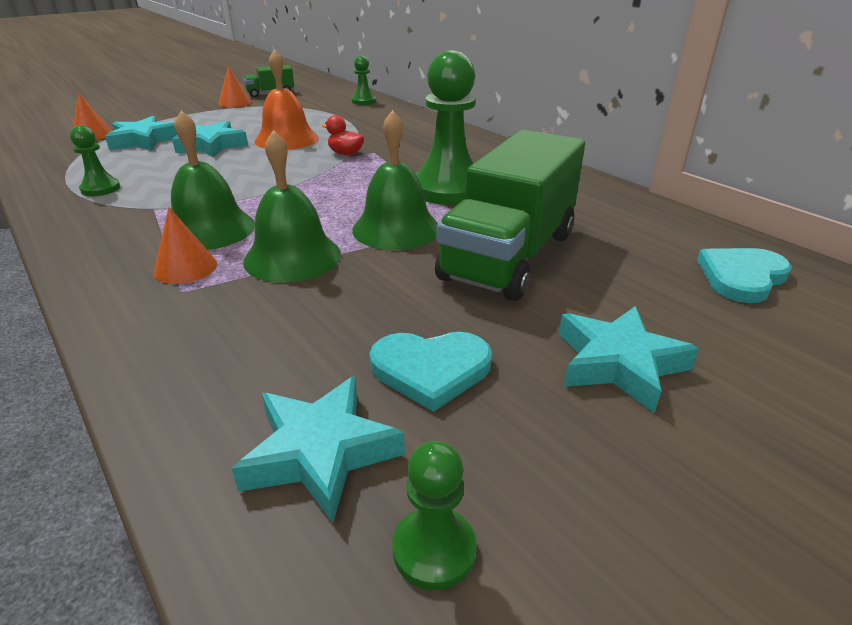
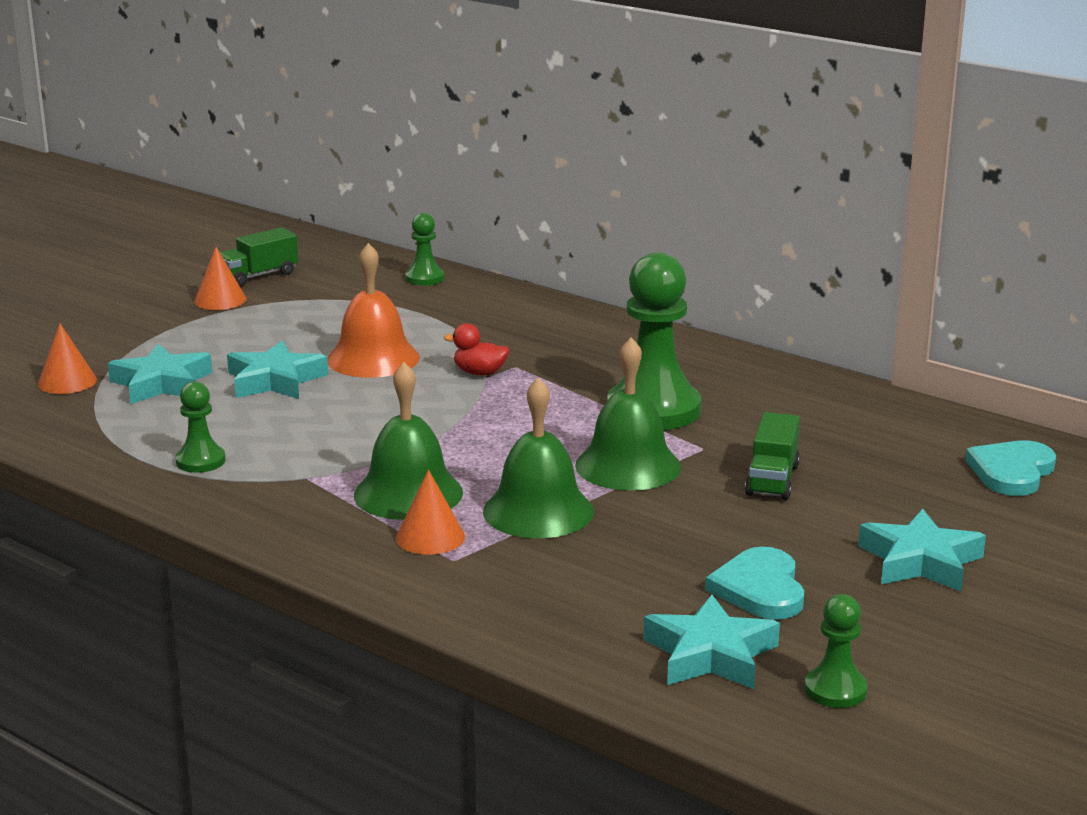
camera: 15 degrees left, 10 degrees down
turquoise heart [369,332,492,412] -> turquoise heart turned 105 degrees clockwise [705,547,804,620]
green truck [435,129,585,301] -> green truck [745,412,800,500], size x0.47

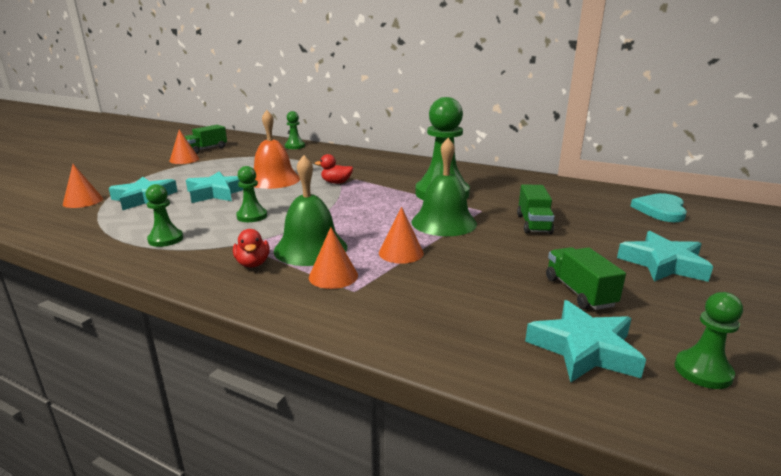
camera: 10 degrees left, 0 degrees up
green bell [483,377,594,538] -> orange cone [379,207,424,264]
turquoise heart [705,547,804,620] -> green truck [546,247,626,310]
none -> red duck [233,229,270,268]
none -> green pawn [236,166,267,222]

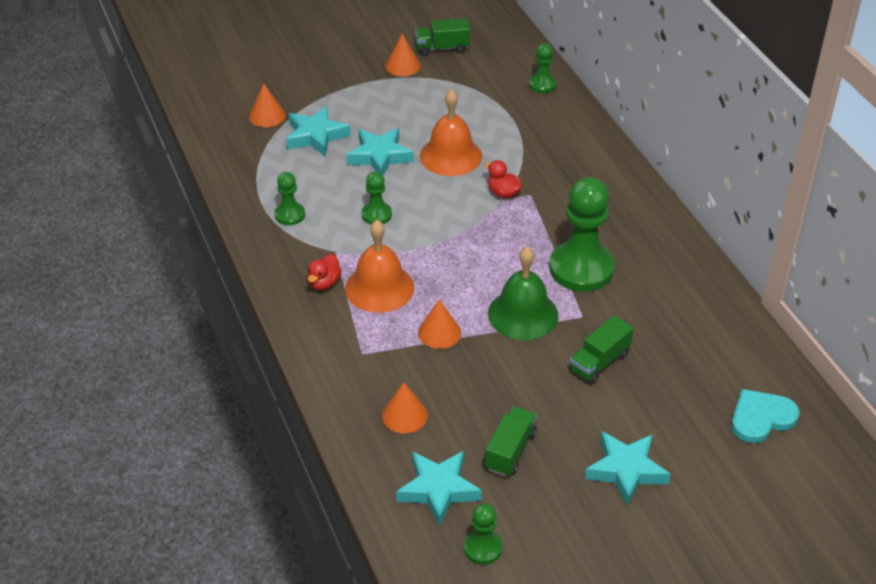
camera: 40 degrees right, 20 degrees up
green bell [274,155,347,266] -> orange bell [345,220,414,313]
orange cone [309,227,358,289] -> orange cone moved to [382,383,428,433]

